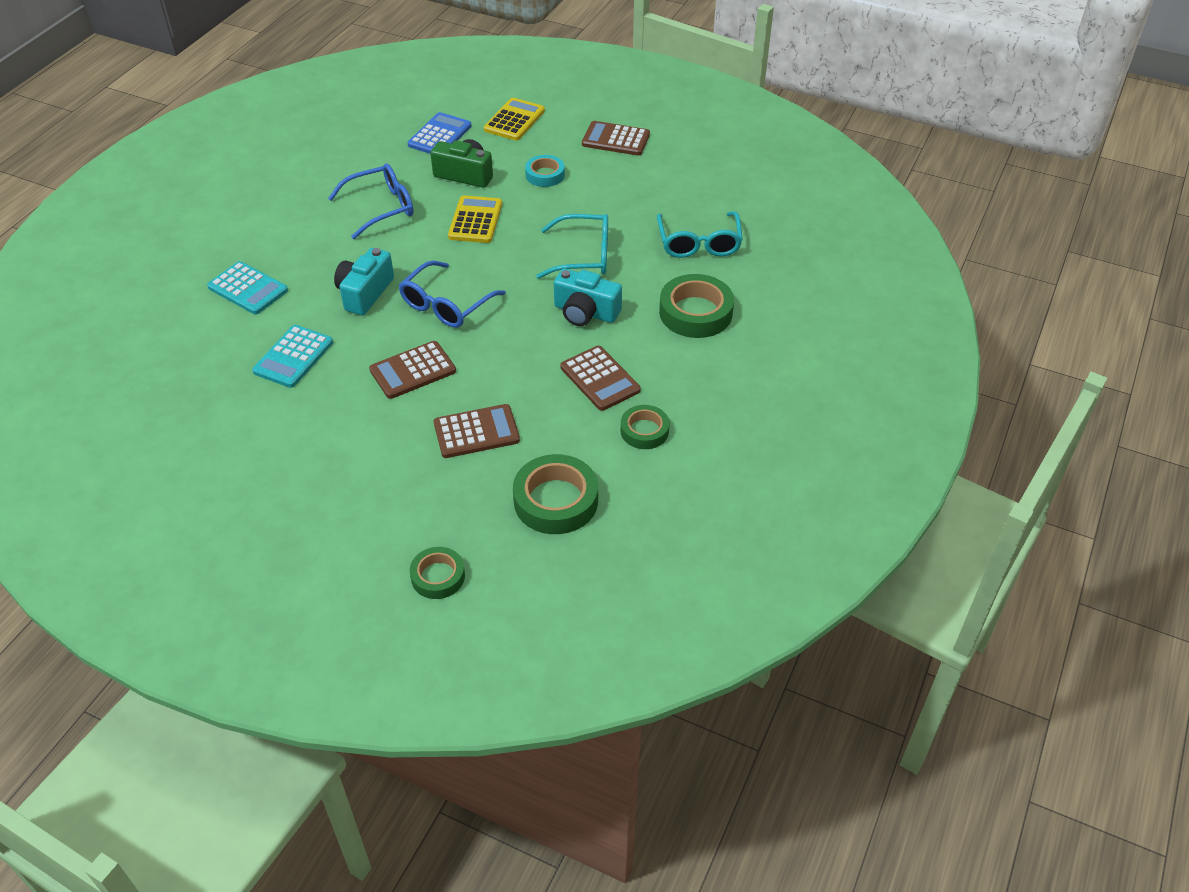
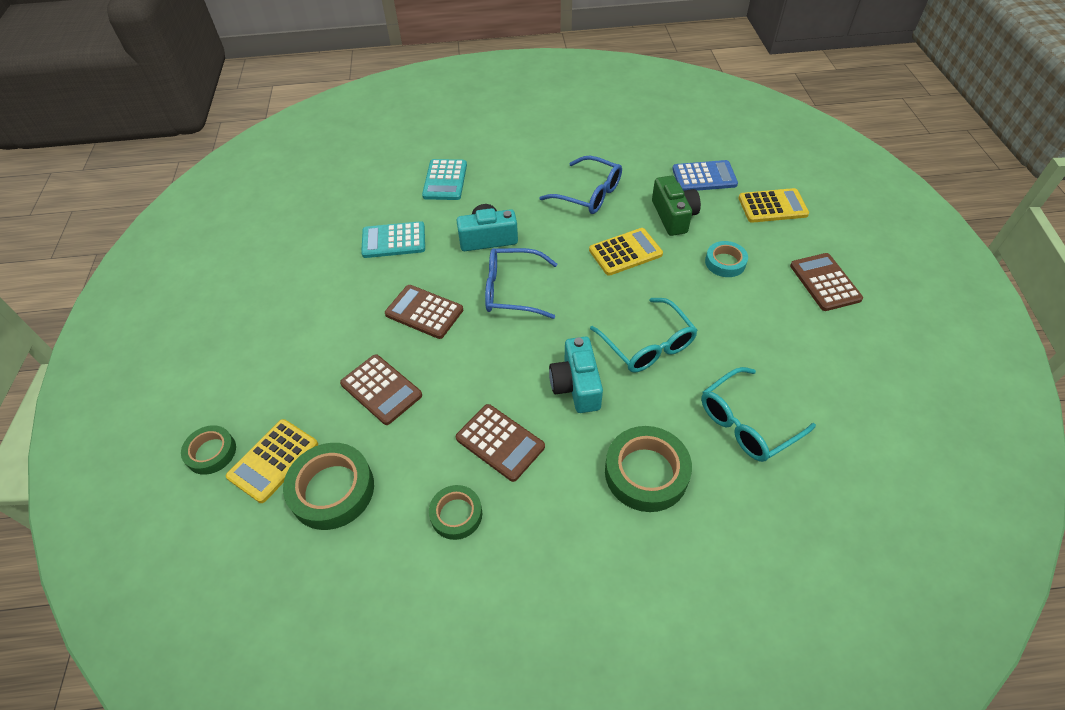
camera: 60 degrees right, 5 degrees up
brown calculator [560,346,641,411] -> brown calculator turned 75 degrees counterclockwise [456,404,545,482]
none -> yellow calculator [226,419,318,503]

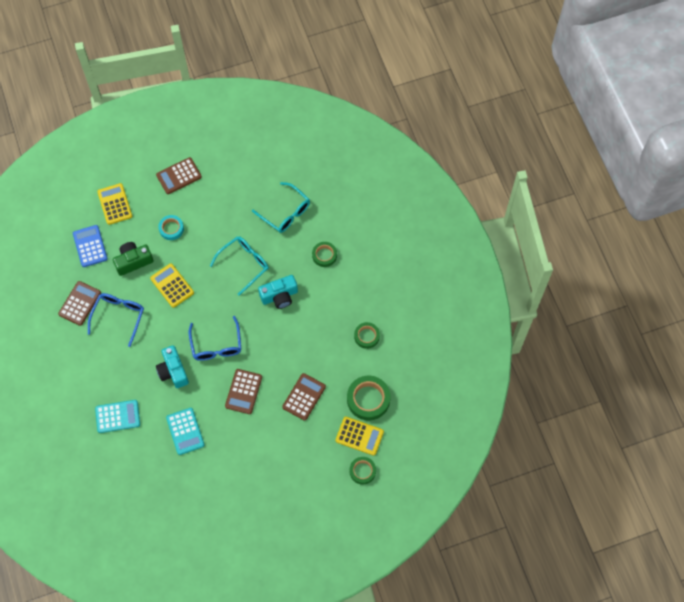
camera: 105 degrees left, 15 degrees up
brown calculator [456,404,545,482] -> brown calculator moved to [58,281,101,326]
green tape [605,426,692,512] -> green tape [312,242,337,267], size x0.60

